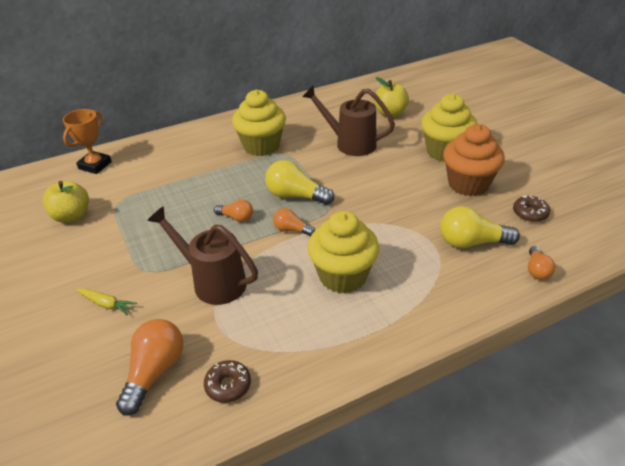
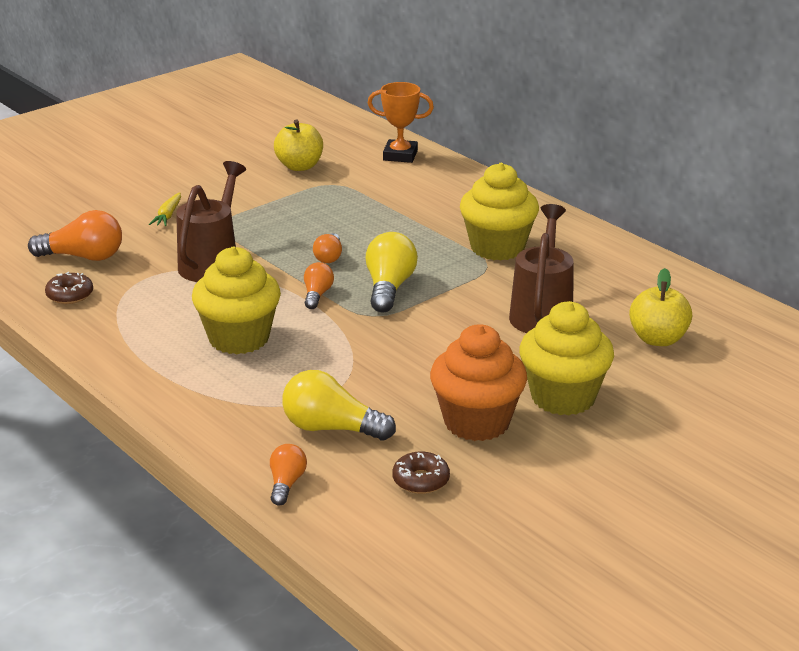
camera: 75 degrees right, 10 degrees down
yellow light bulb [440,206,520,248] -> yellow light bulb turned 60 degrees counterclockwise [282,370,396,440]
orange light bulb [528,246,555,280] -> orange light bulb turned 105 degrees clockwise [270,444,307,505]

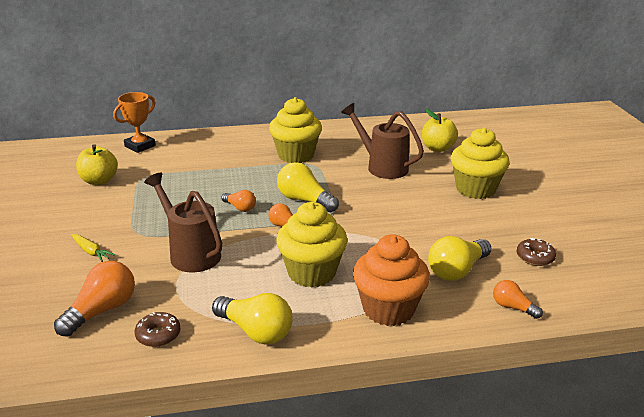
camera: 60 degrees left, 0 degrees up
orange cupcake [430,324,527,441] -> orange cupcake moved to [353,234,430,326]
none -> yellow light bulb [212,293,293,345]

